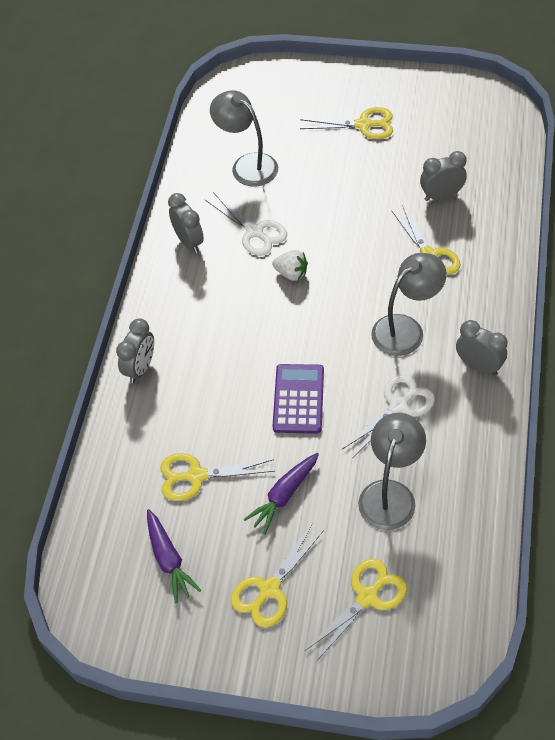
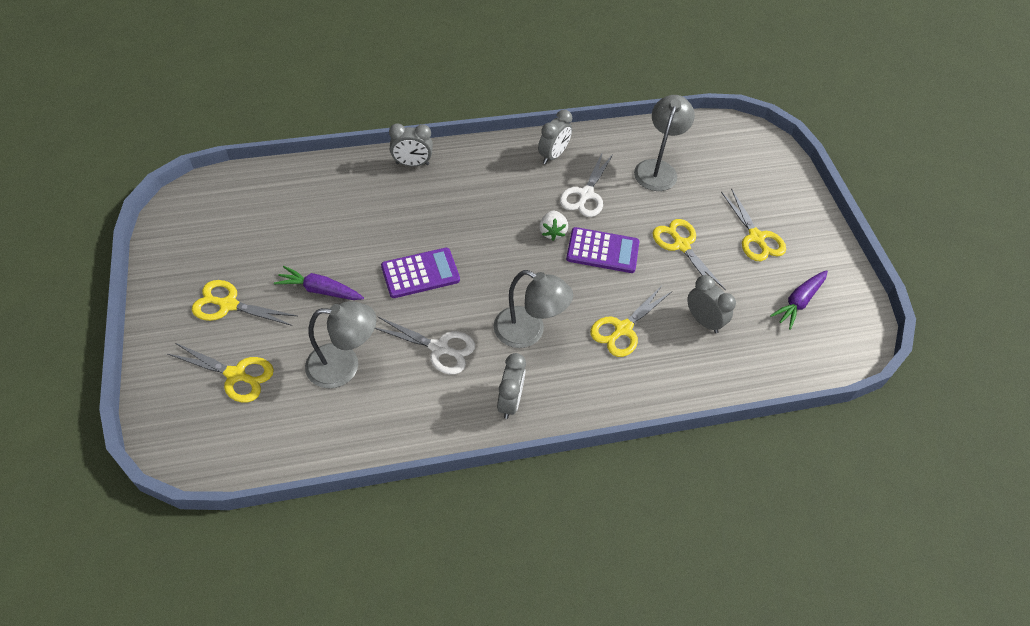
camera: 60 degrees right, 0 degrees up
purple carrot [147,509,202,603] -> purple carrot moved to [770,270,828,330]
yellow scissors [160,453,275,501] -> yellow scissors moved to [652,219,726,290]
none -> purple calculator [566,227,639,273]

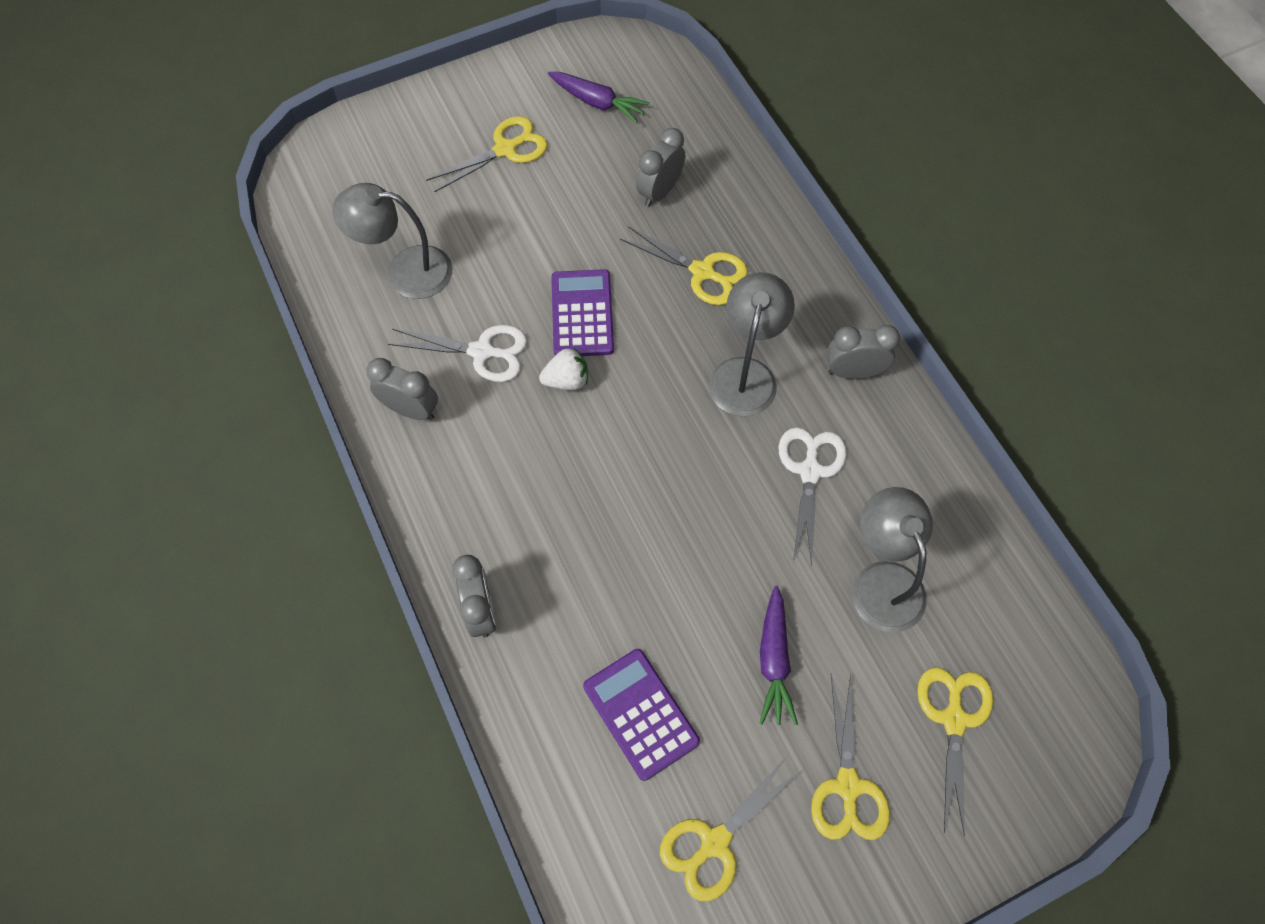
camera: 100 degrees left, 10 degrees up
purple calculator [381,248,460,298] -> purple calculator moved to [583,649,700,781]
yellow scissors [652,219,726,290] -> yellow scissors moved to [660,757,801,902]

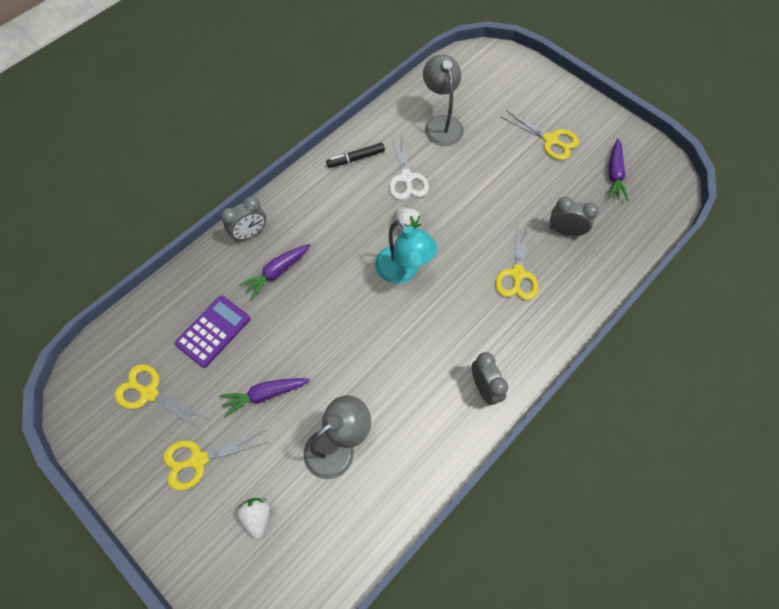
camera: 70 degrees right, 0 degrees up
grey clock [366,358,438,420] -> black marker [326,143,385,168]
purple calculator [551,269,614,356] -> none
grey lamp [709,272,795,417] -> none
white scissors [778,428,847,566] -> none
yellow scissors [917,667,993,837] -> white strawberry [237,498,270,539]
none -> purple carrot [239,244,310,300]
none -> turquoise lamp [375,220,438,284]

